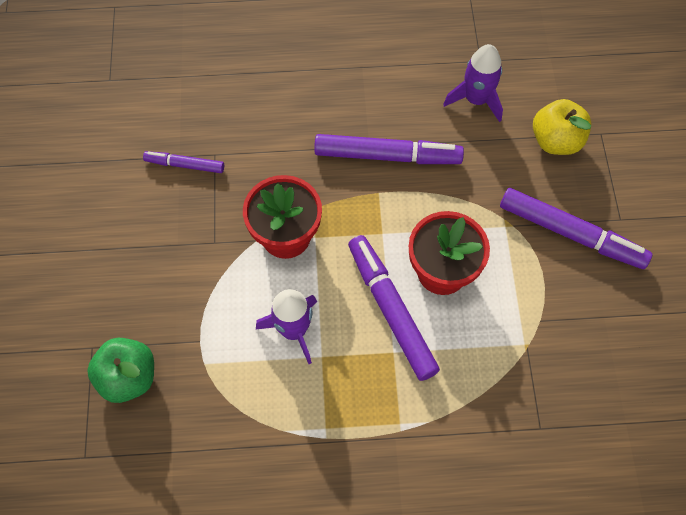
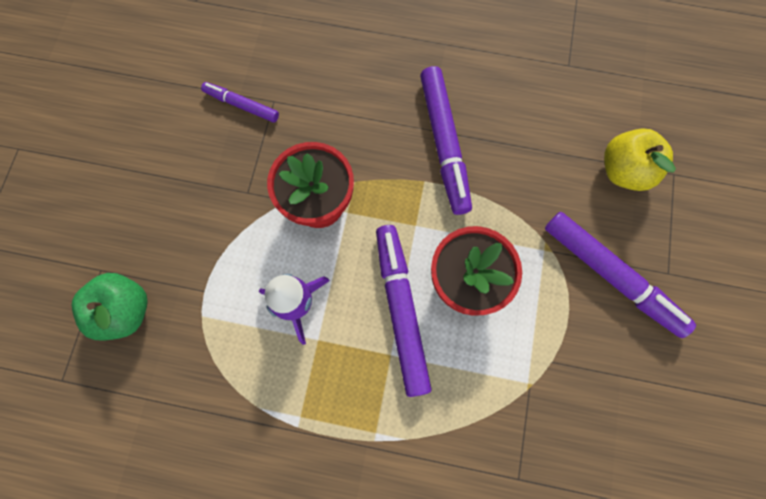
camera: 15 degrees right, 10 degrees up
purple marker [314,134,464,164] -> purple marker turned 60 degrees clockwise [420,66,472,215]
purple rocket [443,44,503,122] -> none

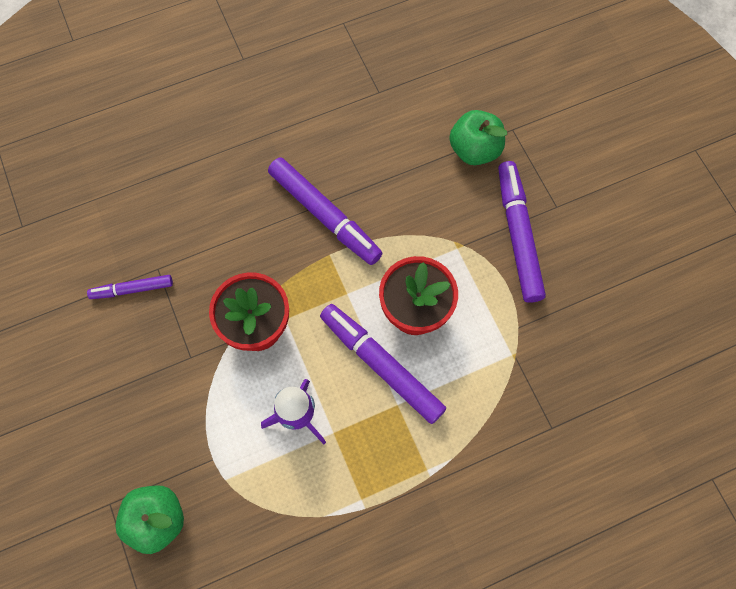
camera: 35 degrees left, 5 degrees down
purple marker [545,212,696,338] -> purple marker turned 105 degrees counterclockwise [498,161,546,303]
yellow apple [604,128,676,191] -> green apple [449,110,507,165]

